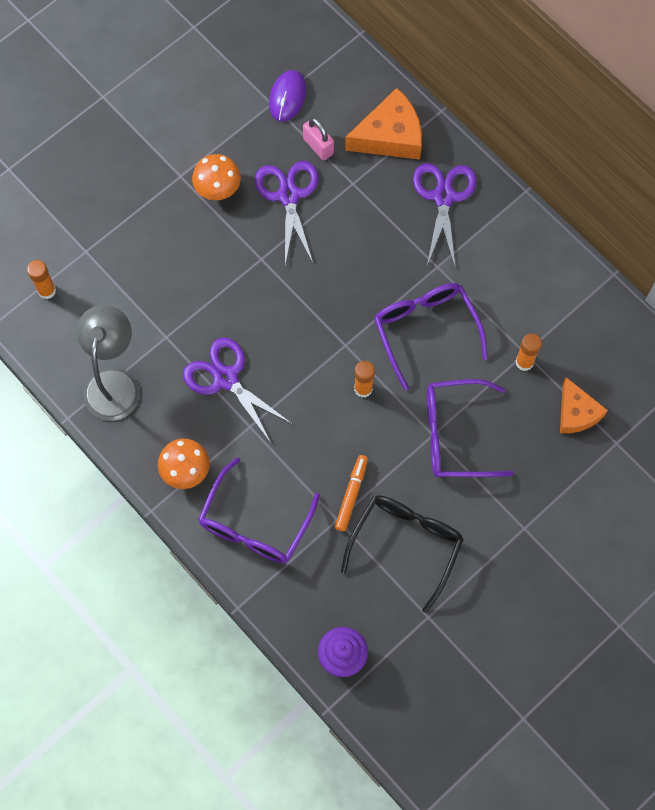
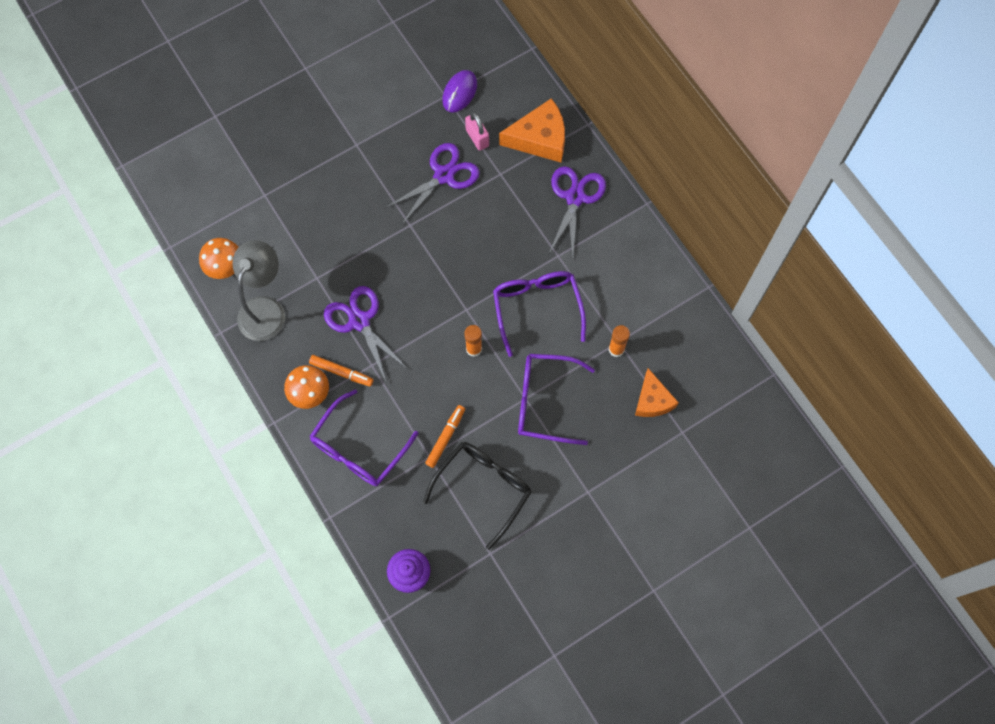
camera: 10 degrees right, 0 degrees up
orange glue stick [27,260,56,299] -> none
orange mushroom [192,154,241,200] -> orange mushroom moved to [199,238,239,279]
purple scissors [255,161,318,265] -> purple scissors turned 45 degrees clockwise [385,143,480,224]
none -> orange marker [309,355,374,387]

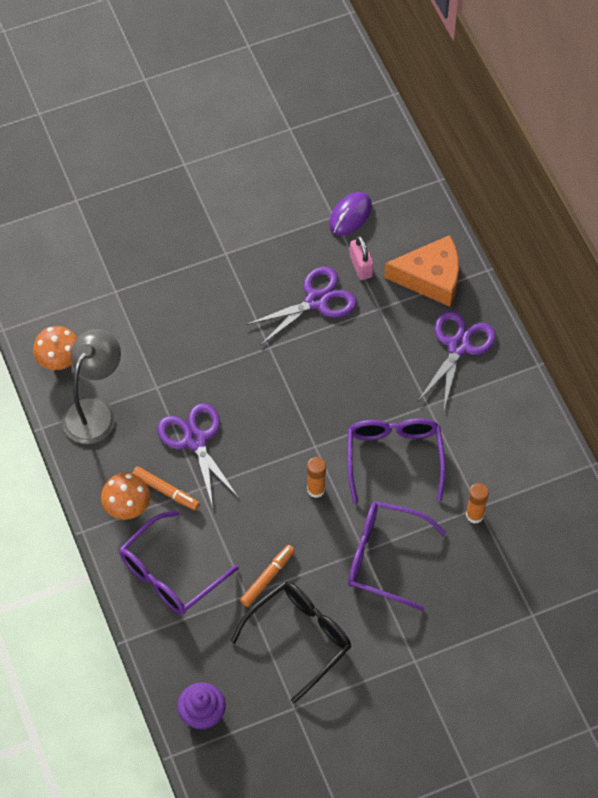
camera: 10 degrees right, 10 degrees down
orange cheese [635,368,679,417] -> none

